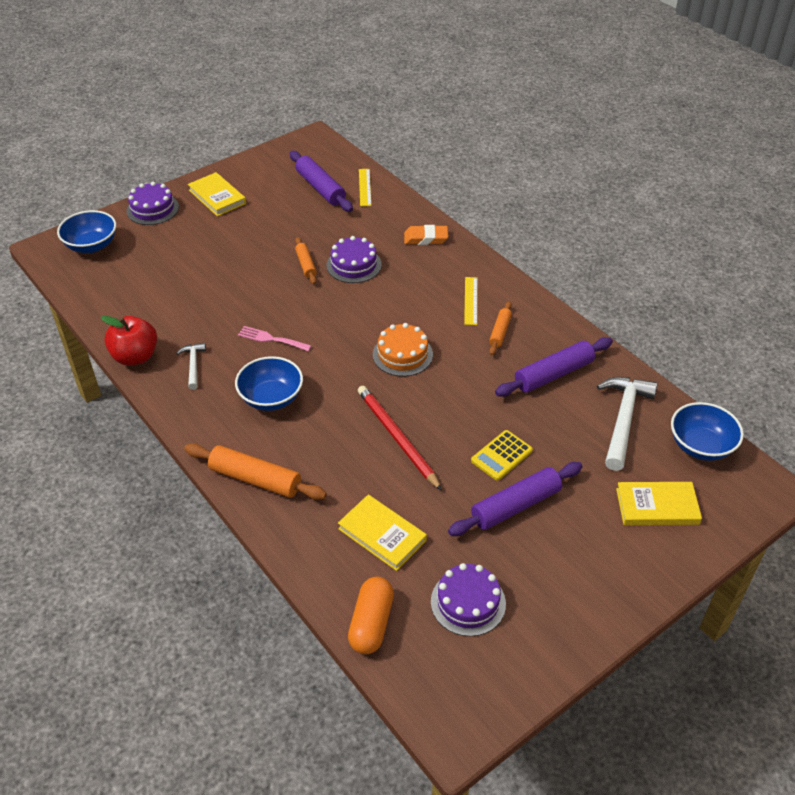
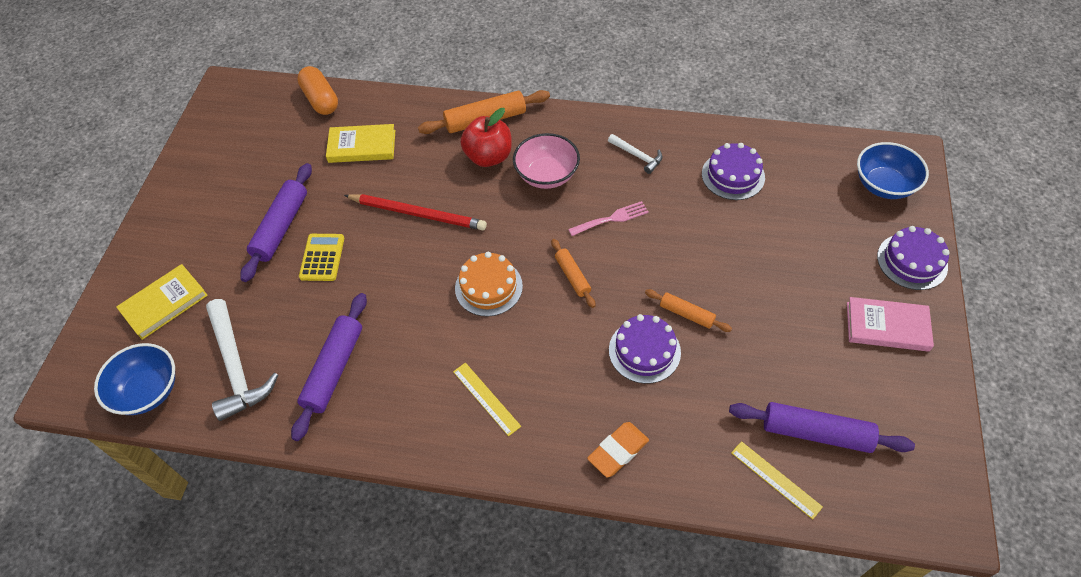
camera: 140 degrees right, 10 degrees up
red apple [101,316,157,366] -> red apple moved to [460,108,512,167]
yellow book [188,172,246,216] -> pink book [847,297,934,352]
blue bowl [235,356,303,411] -> pink bowl [513,133,580,189]
purple cake [431,563,506,636] -> purple cake moved to [702,143,765,200]
orange rolling pin [489,301,512,355] -> orange rolling pin moved to [551,239,595,308]

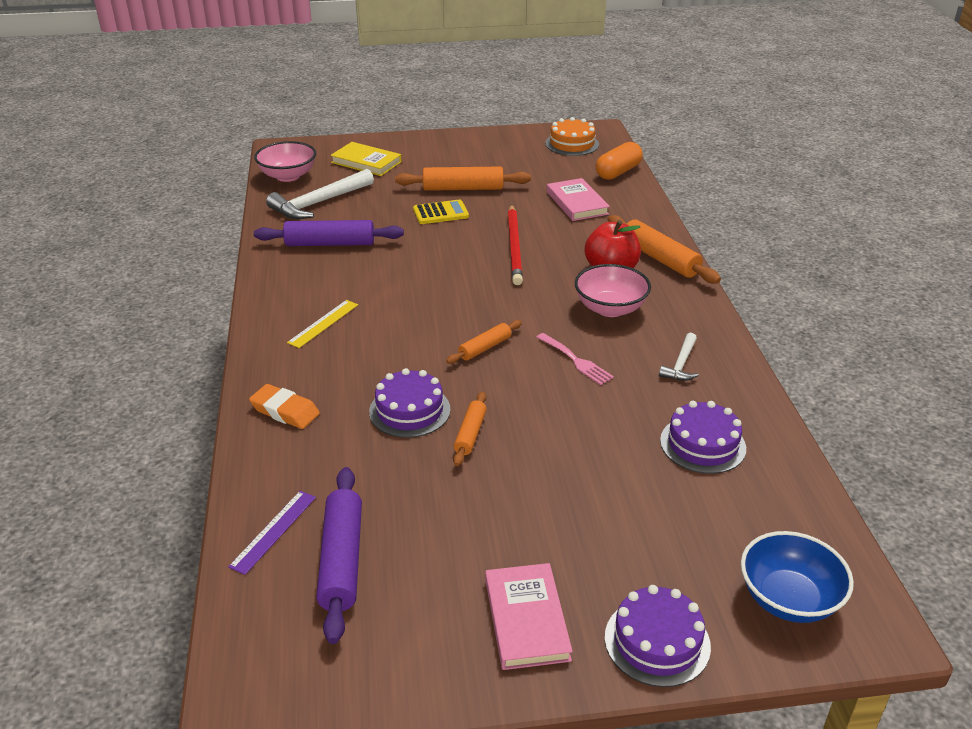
camera: 70 degrees right, 20 degrees down
blue bowl [94,343,175,415] -> pink bowl [254,141,316,182]
purple rolling pin [240,163,312,282] -> orange rolling pin [395,166,531,191]
yellow book [326,124,395,163] -> pink book [547,178,610,221]
orange cake [455,252,523,316] -> orange cake moved to [545,117,599,156]
yellow ruler [731,441,823,519] -> purple ruler [228,491,316,575]

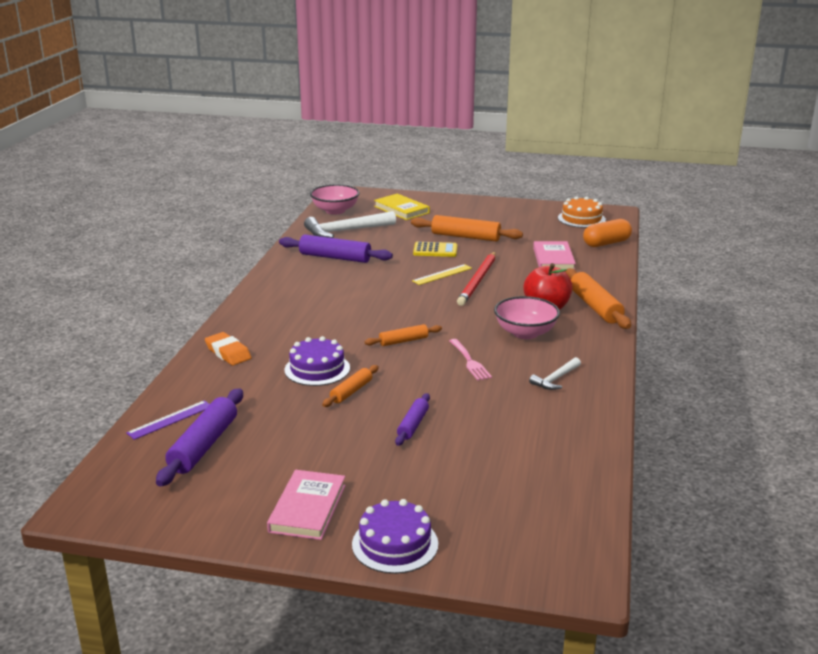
camera: 20 degrees right, 10 degrees down
yellow ruler [287,300,358,348] -> yellow ruler moved to [412,264,472,285]
purple cake [660,401,746,474] -> none
blue bowl [741,531,854,623] -> none
none -> purple rolling pin [395,393,430,446]

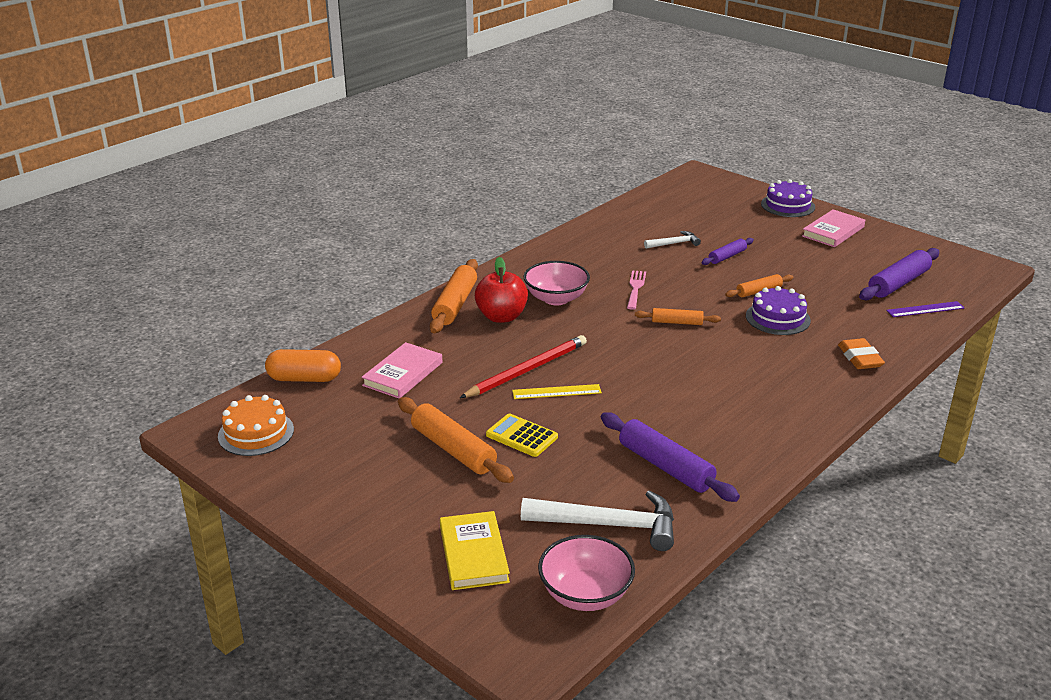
camera: 150 degrees left, 5 degrees up
white hammer [529,357,581,390] -> white hammer moved to [644,231,701,249]

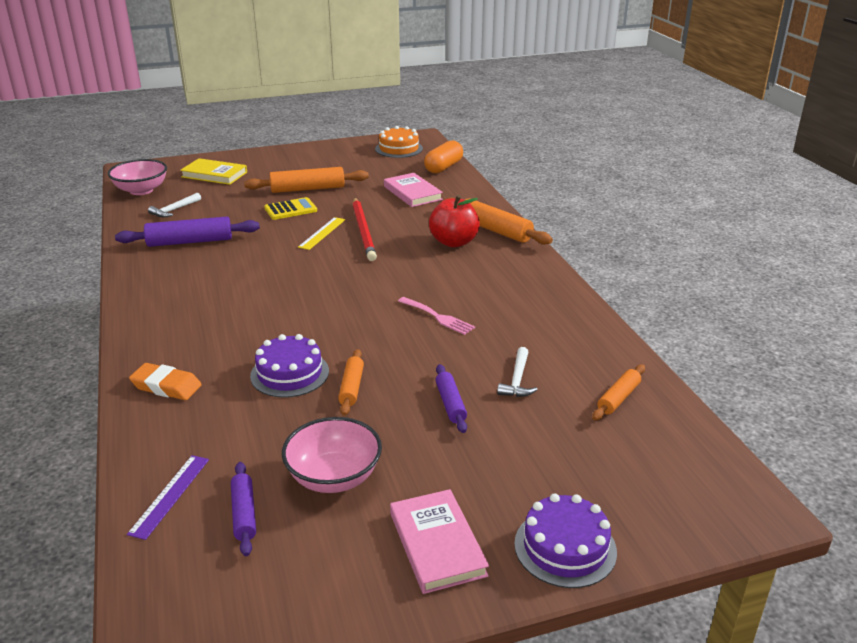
camera: 120 degrees right, 0 degrees up
white hammer [521,491,674,551] -> white hammer [148,193,201,217], size x0.53
pink bowl [523,261,590,305] -> pink bowl moved to [282,417,382,493]
orange rolling pin [635,308,721,325] -> orange rolling pin moved to [592,364,645,420]
purple rolling pin [859,248,939,301] -> purple rolling pin [231,462,256,556], size x0.58

